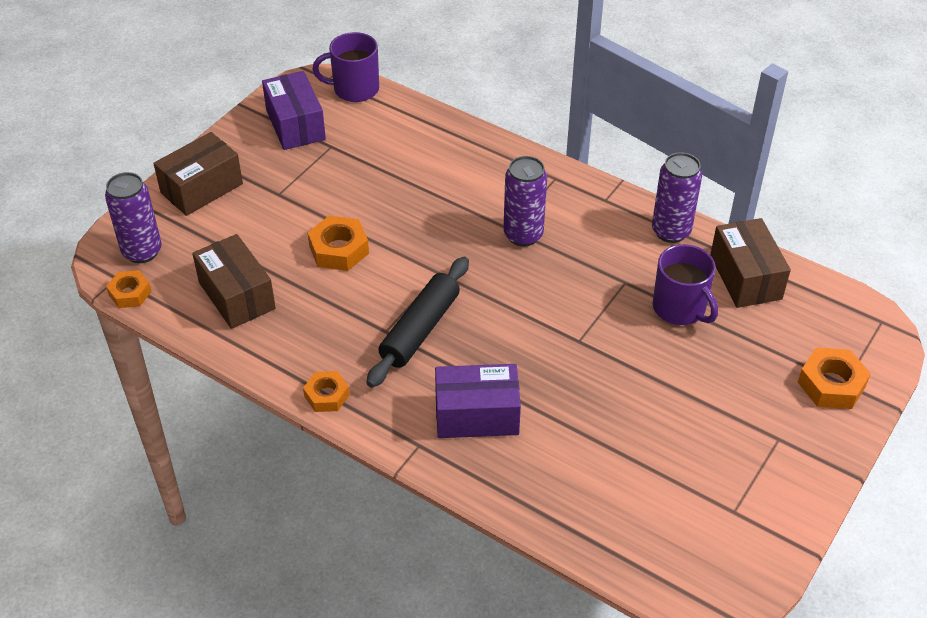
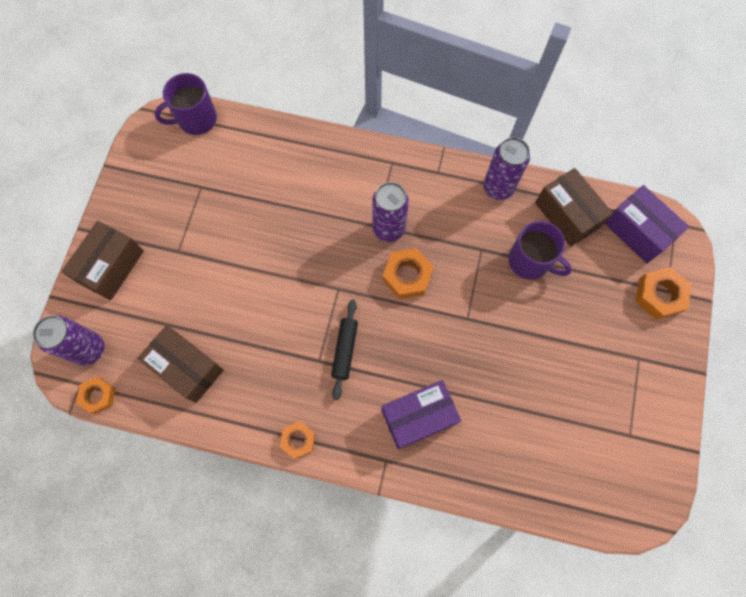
camera: 20 degrees left, 25 degrees up
purple box [262,71,326,150] -> purple box moved to [604,185,689,263]
orange nut [308,216,369,271] -> orange nut moved to [382,248,434,299]
black rolling pin [366,257,469,388] -> black rolling pin [331,300,358,400], size x0.67

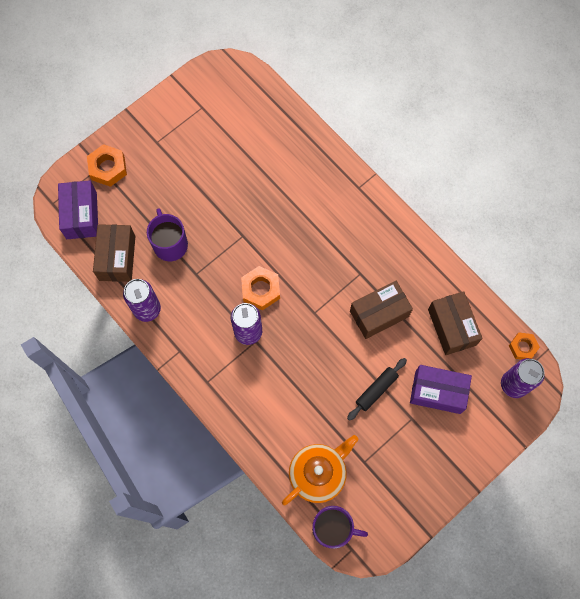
camera: 145 degrees left, 0 degrees up
brown box [61,221,144,300] -> brown box moved to [350,281,413,339]
orange nut [280,421,315,459] -> none
black rolling pin [331,300,358,400] -> black rolling pin moved to [347,358,407,421]
purple box [381,380,461,449] -> purple box moved to [410,365,472,414]
none -> orange teapot [282,435,358,505]

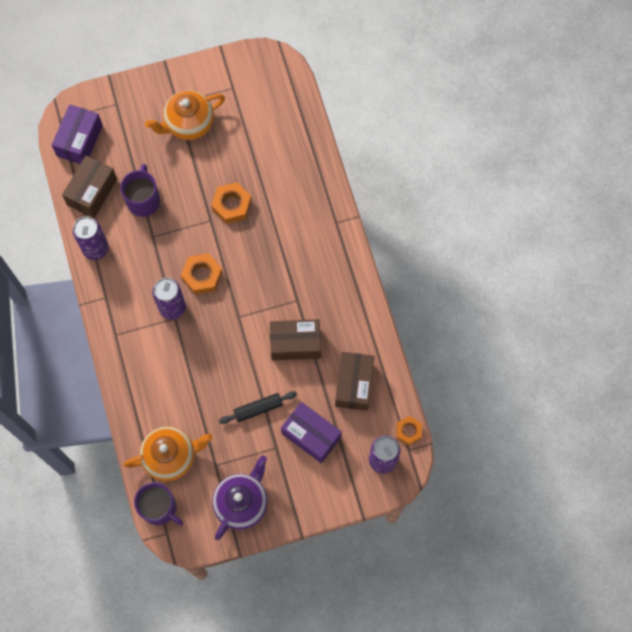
camera: 25 degrees right, 0 degrees up
orange nut [87,144,127,187] -> orange nut moved to [211,182,252,224]
none -> orange teapot [145,90,225,140]
none -> purple teapot [212,456,268,540]

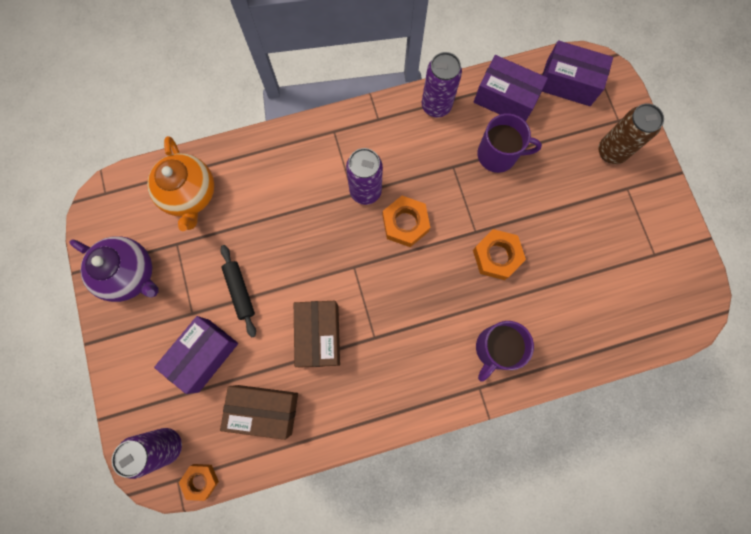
camera: 90 degrees right, 5 degrees up
brown box [62,156,117,218] -> purple box [474,55,548,122]
purple mug [134,482,183,525] -> purple mug moved to [476,321,534,382]
orange teapot [145,90,225,140] -> none
none -> brown can [598,103,664,164]

